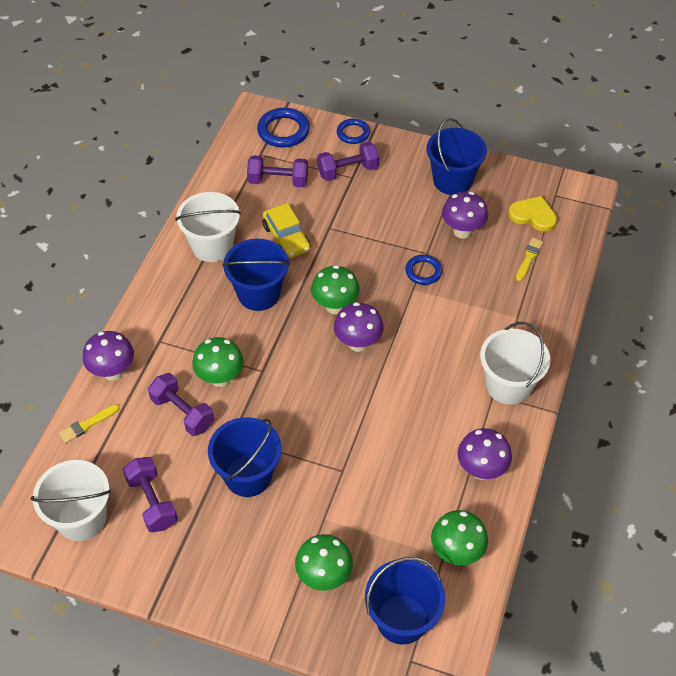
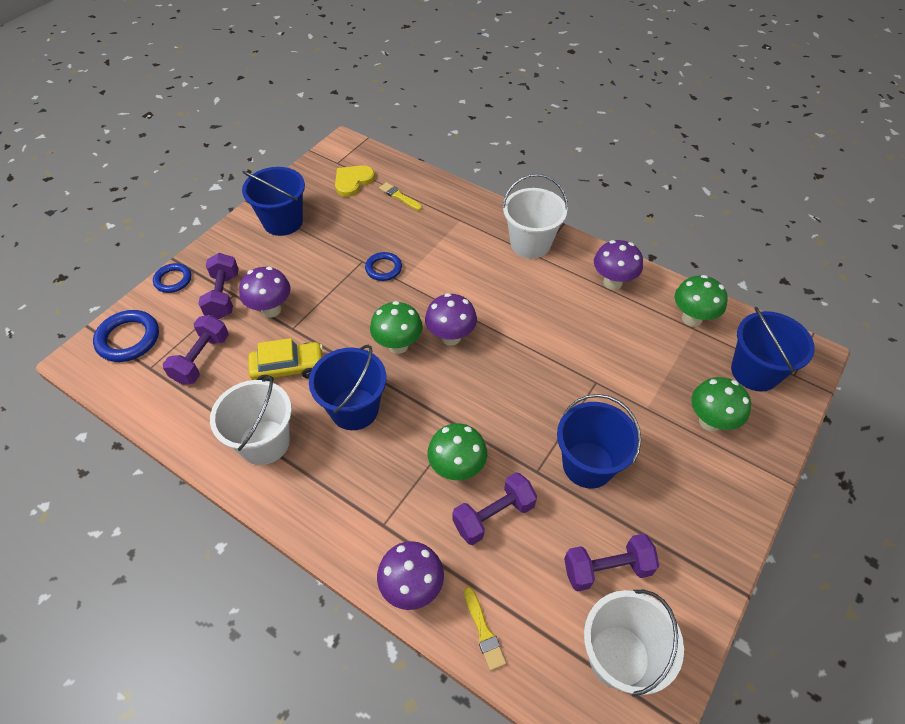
camera: 75 degrees left, 0 degrees up
purple mushroom [442,191,488,239] -> purple mushroom moved to [239,267,291,318]

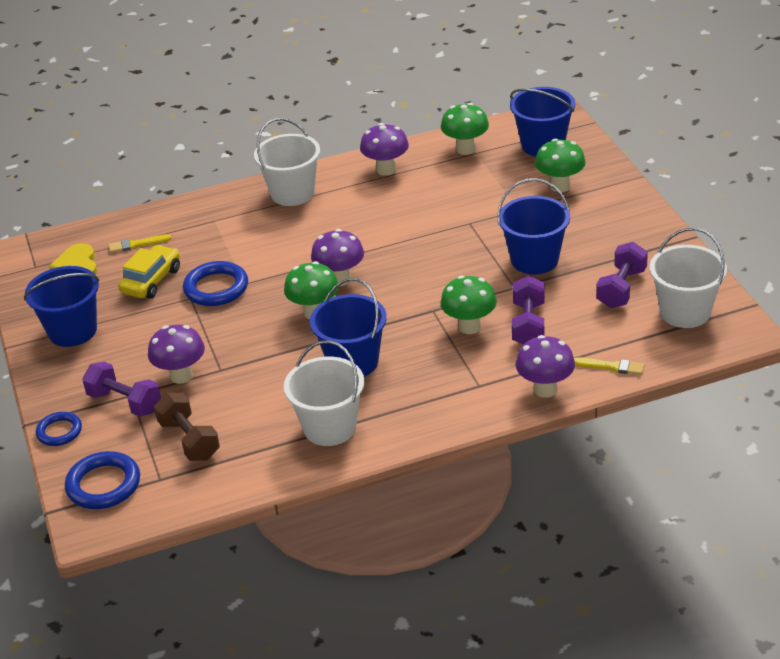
camera: 50 degrees left, 15 degrees down
purple dumbbell [162,315,229,384] -> brown dumbbell [154,393,220,461]
yellow car [248,338,323,381] -> yellow car moved to [118,245,180,299]
blue ring [365,252,402,281] -> blue ring [183,261,248,306], size x1.57

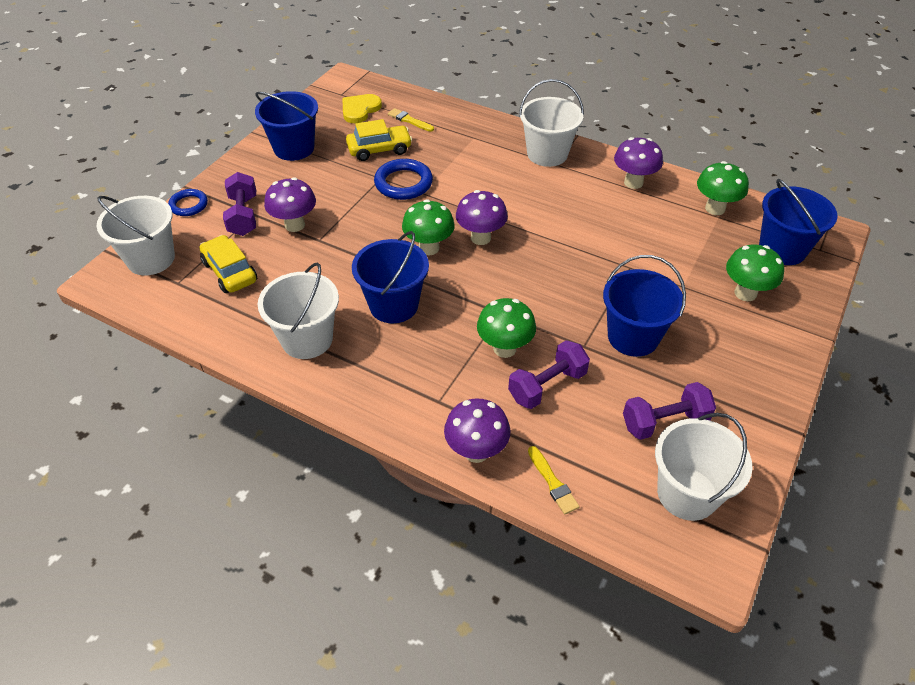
camera: 45 degrees right, 10 degrees up
blue ring [65,451,140,509] -> white bucket [96,196,175,275]
brown dumbbell [154,393,220,461] -> yellow car [200,235,257,293]

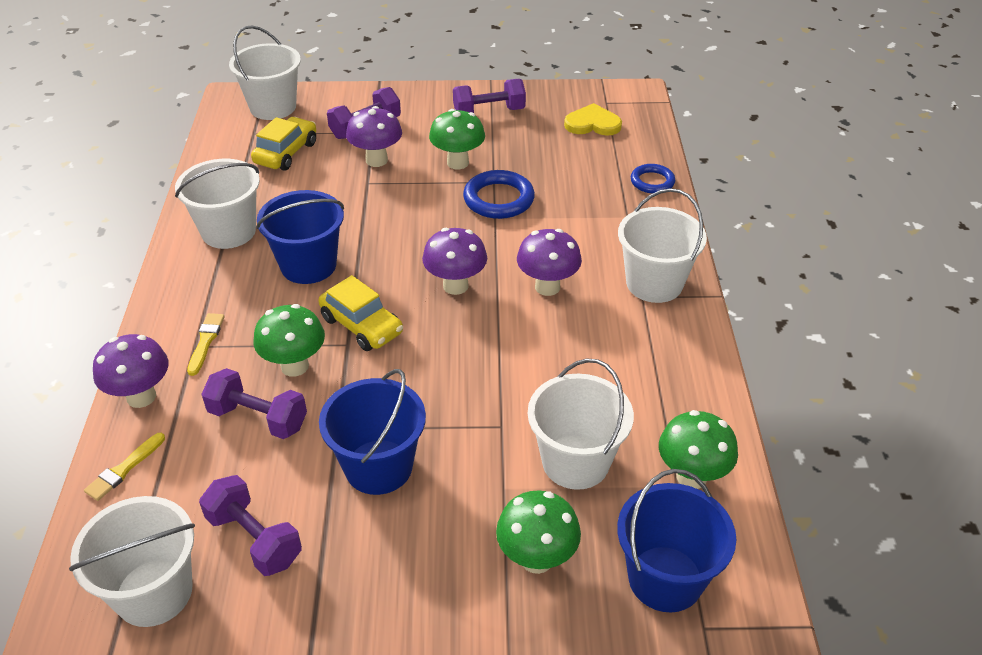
camera: 60 degrees right, 5 degrees down
blue ring [168,189,208,216] -> blue ring moved to [631,164,675,194]
blue bucket [255,91,318,161] -> purple dumbbell [453,79,526,113]
yellow car [346,119,412,161] -> yellow car moved to [318,275,403,351]
yellow brush [388,108,434,132] -> yellow brush moved to [187,313,225,376]
green mushroom [402,199,455,255] -> green mushroom moved to [429,109,485,169]
purple mushroom [614,137,663,189] -> purple mushroom moved to [517,229,582,296]
none -> white bucket [528,358,634,490]

